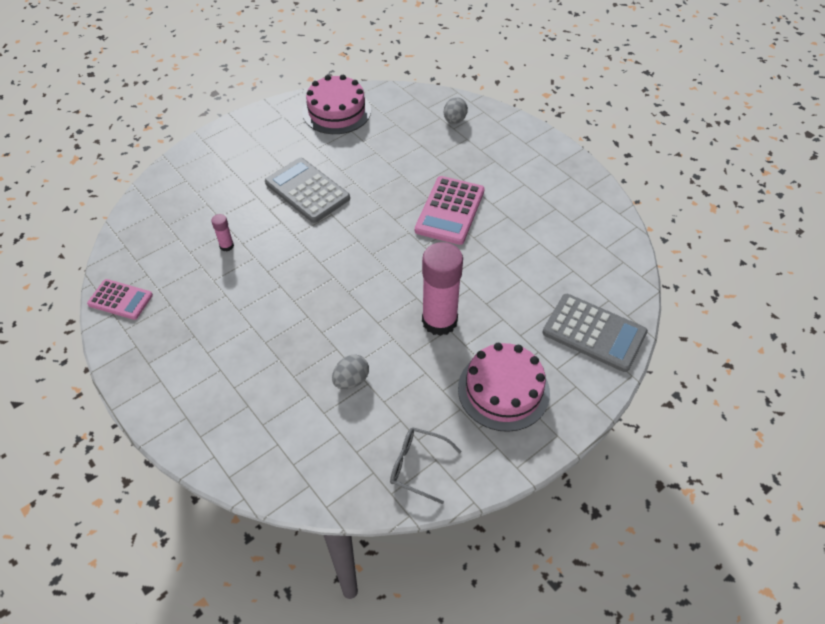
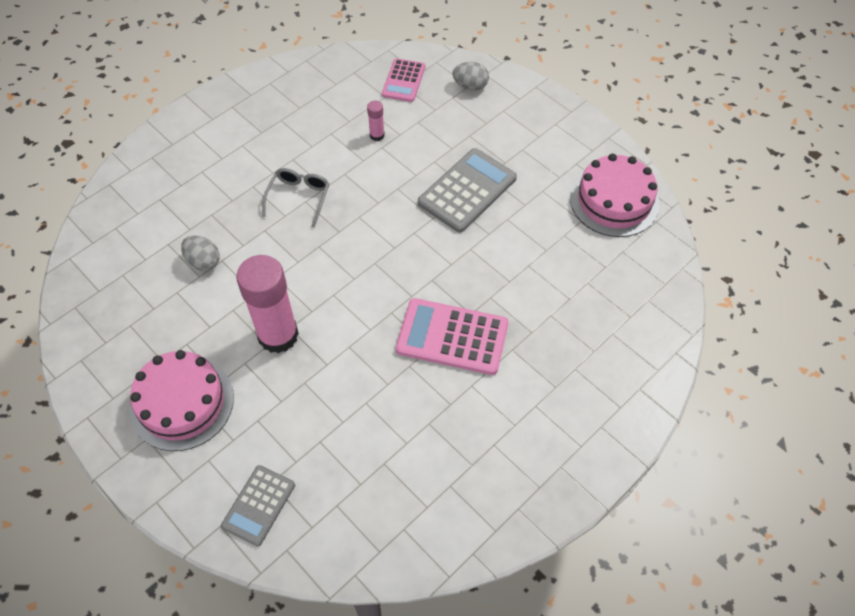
camera: 85 degrees right, 5 degrees up
pink calculator [87,279,153,320] -> pink calculator moved to [382,58,425,102]
grey glasses [390,427,462,504] -> grey glasses moved to [262,168,330,228]
grey egg [444,97,468,124] -> grey egg moved to [453,62,489,91]
grey calculator [542,294,648,372] -> grey calculator [221,465,295,546], size x0.63

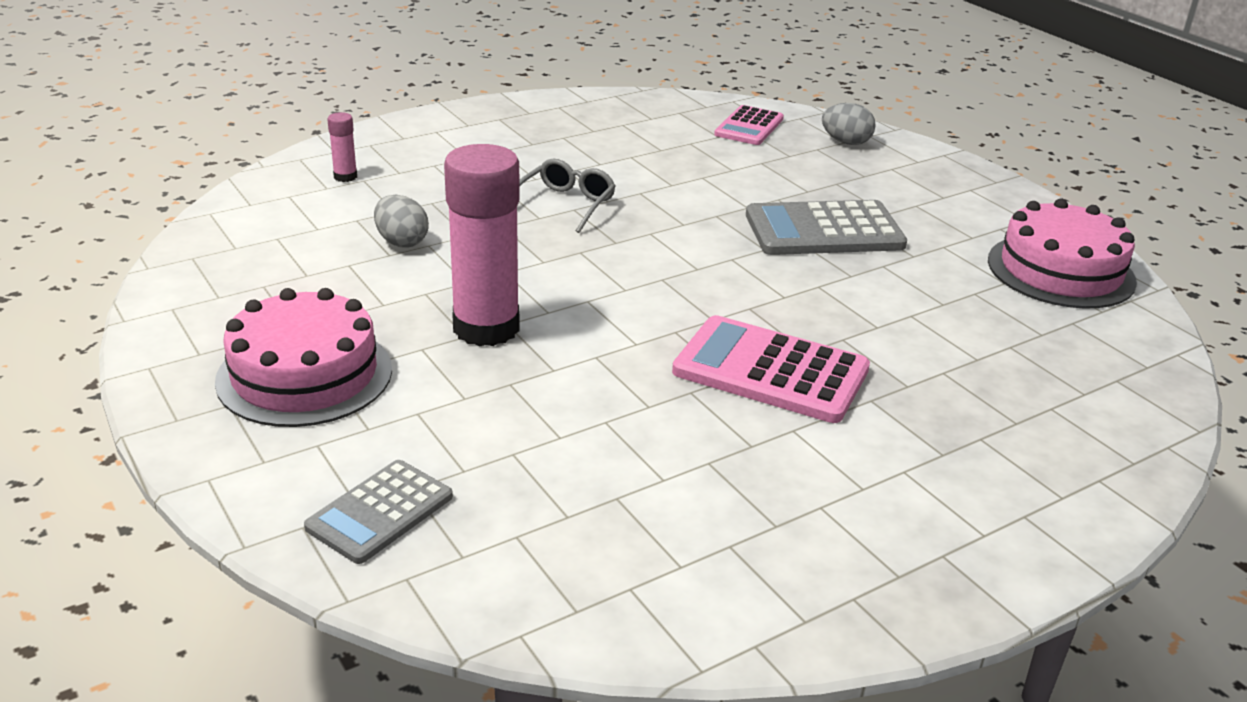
camera: 10 degrees right, 25 degrees down
pink glue stick [367,100,385,141] -> pink glue stick moved to [327,112,357,182]
grey calculator [418,148,517,233] -> grey calculator turned 150 degrees counterclockwise [746,200,907,255]

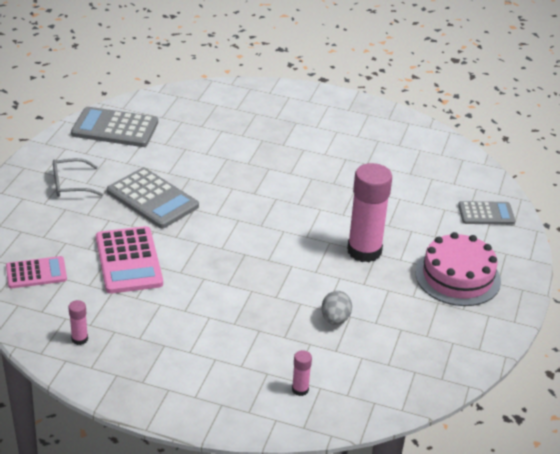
camera: 130 degrees left, 5 degrees up
grey glasses [519,159,616,233] -> grey glasses moved to [53,158,103,197]
pink calculator [672,315,870,423] -> pink calculator moved to [96,226,163,294]
grey egg [822,103,876,145] -> none
pink cake [988,199,1137,309] -> grey calculator [71,107,158,147]
none -> pink glue stick [68,300,88,345]

